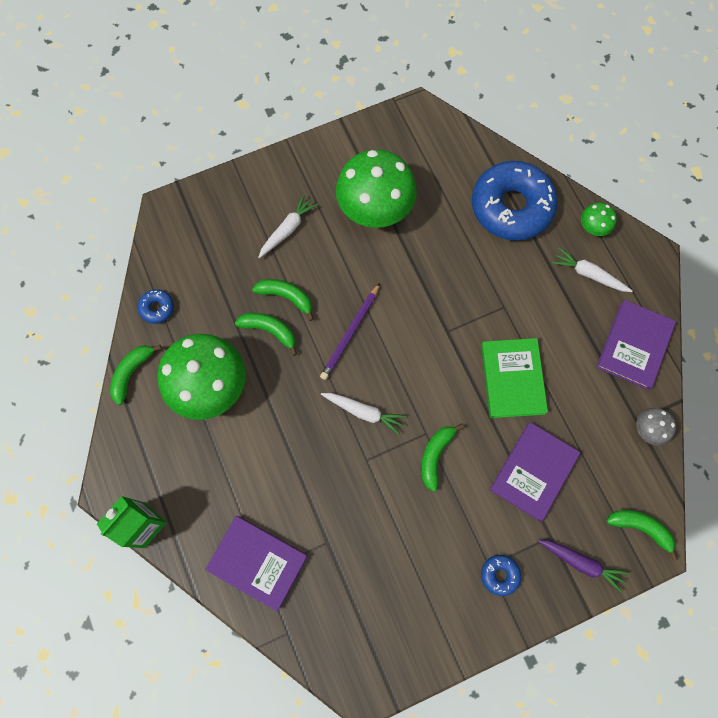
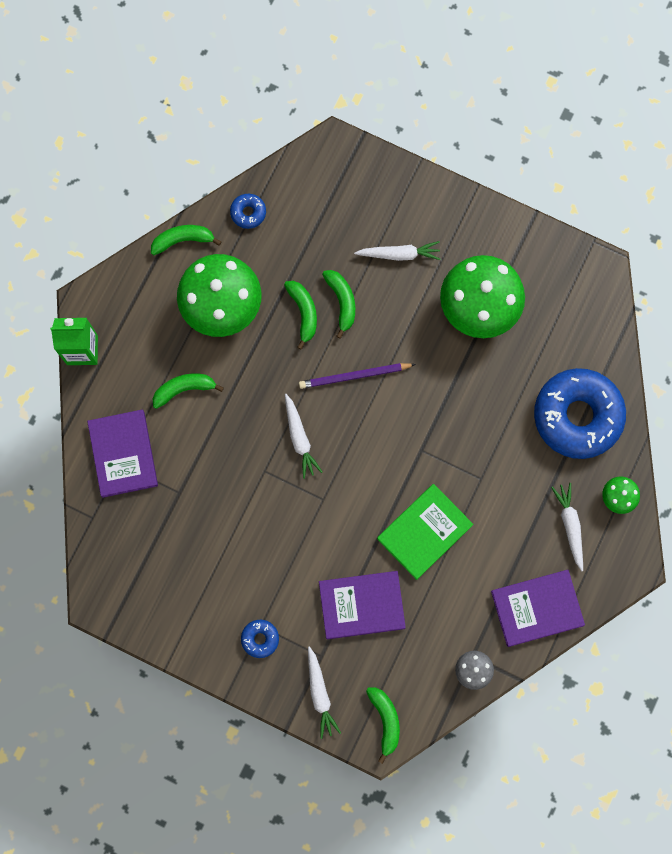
camera: 50 degrees right, 5 degrees up
green banana [421,423,464,492] -> green banana moved to [153,373,224,409]
purple carrot [538,540,629,593] -> white carrot [308,646,341,739]

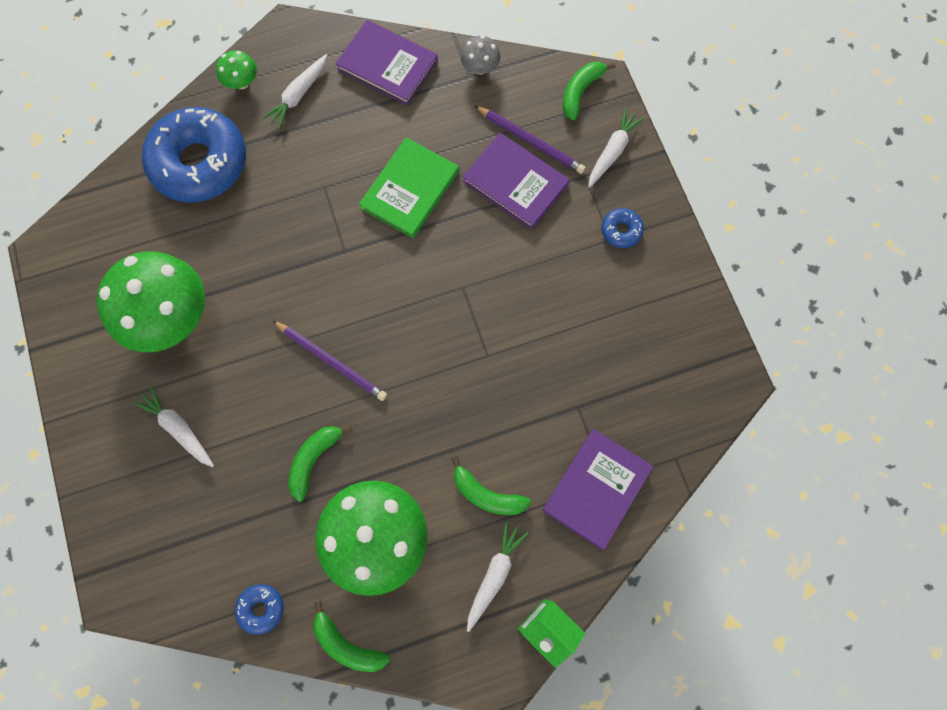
camera: 135 degrees left, 5 degrees down
white carrot [285,394,322,479] -> white carrot moved to [467,522,529,632]
green banana [322,270,355,339] -> none
green book [377,484,473,580] -> green book turned 60 degrees counterclockwise [359,137,459,238]
none -> purple pencil [475,106,586,174]

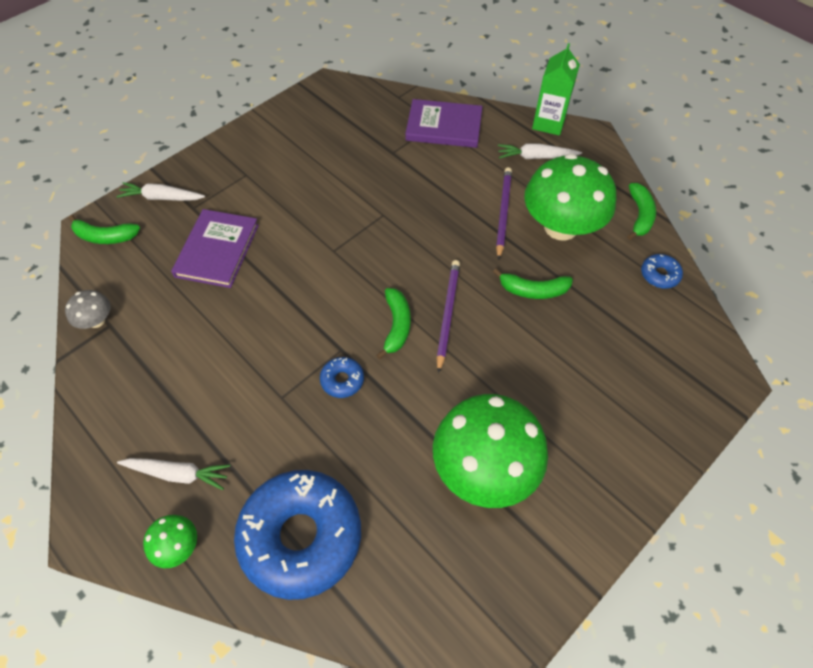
camera: 115 degrees left, 15 degrees down
white carrot [133,386,214,467] -> none
purple book [335,20,438,105] -> none
green book [359,137,459,238] -> none
green banana [452,456,531,515] -> green banana moved to [376,288,411,359]
purple pencil [475,106,586,174] -> purple pencil moved to [496,167,512,260]
blue donut [601,208,644,248] -> blue donut moved to [320,357,364,398]

